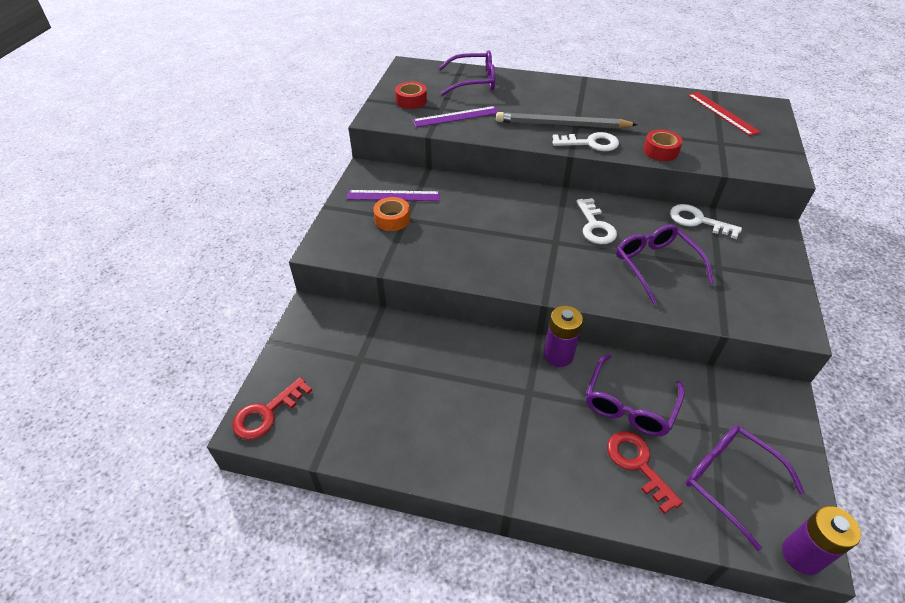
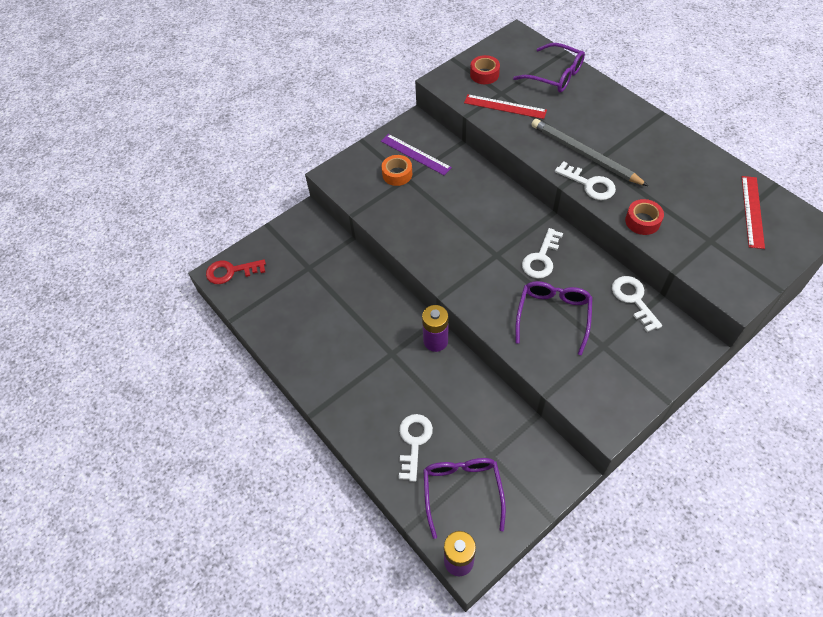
camera: 40 degrees right, 10 degrees up
purple ruler [412,106,499,127] -> red ruler [464,94,547,119]
purple glasses [586,354,685,436] -> none
red key [607,431,683,514] -> white key [399,414,433,482]

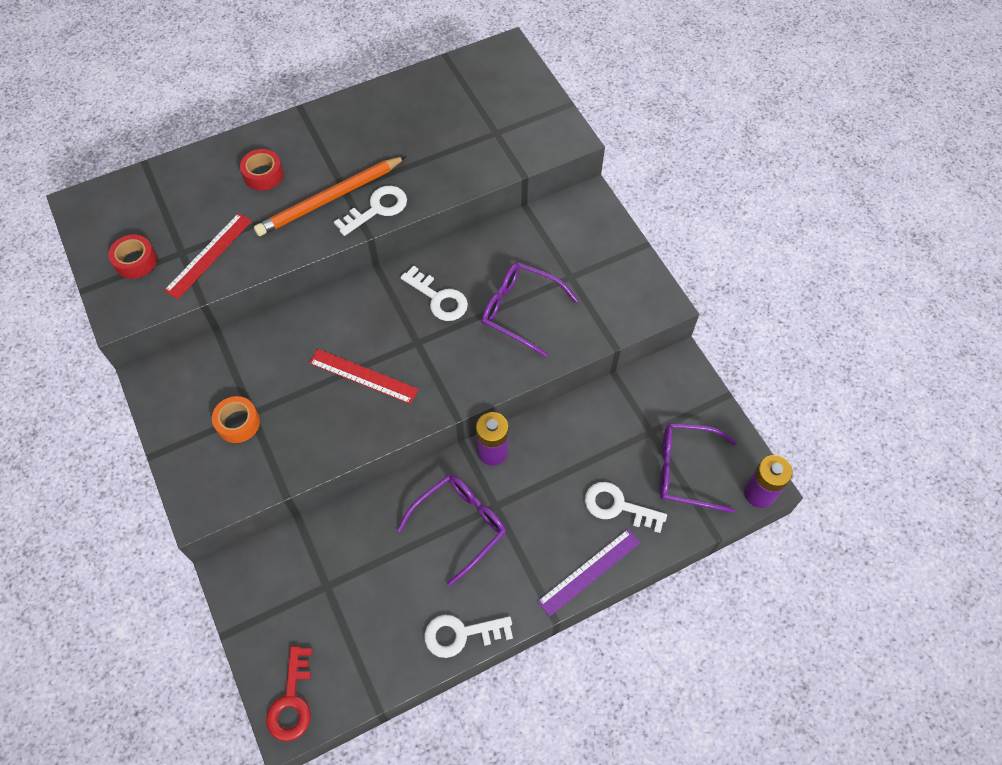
camera: 80 degrees left, 5 degrees up
purple ruler [381,134,452,175] -> purple ruler moved to [537,529,640,617]
purple glasses [513,43,585,93] -> purple glasses moved to [397,474,506,586]
grey pencil [531,119,648,186] -> orange pencil [254,156,406,236]
white key [612,276,662,332] -> white key moved to [425,615,513,658]
red tape [625,199,664,235] -> red tape moved to [240,149,283,191]
red ruler [742,176,765,249] -> red ruler moved to [309,349,419,404]

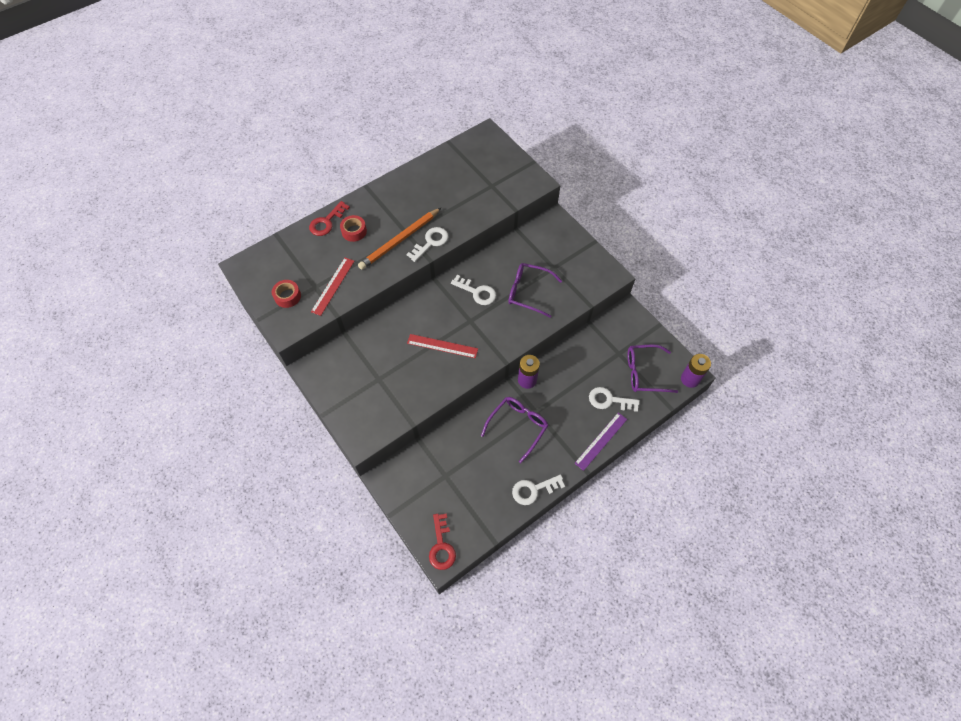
camera: 10 degrees left, 0 degrees up
orange tape [212,396,260,443] -> none
none -> red key [309,201,350,236]

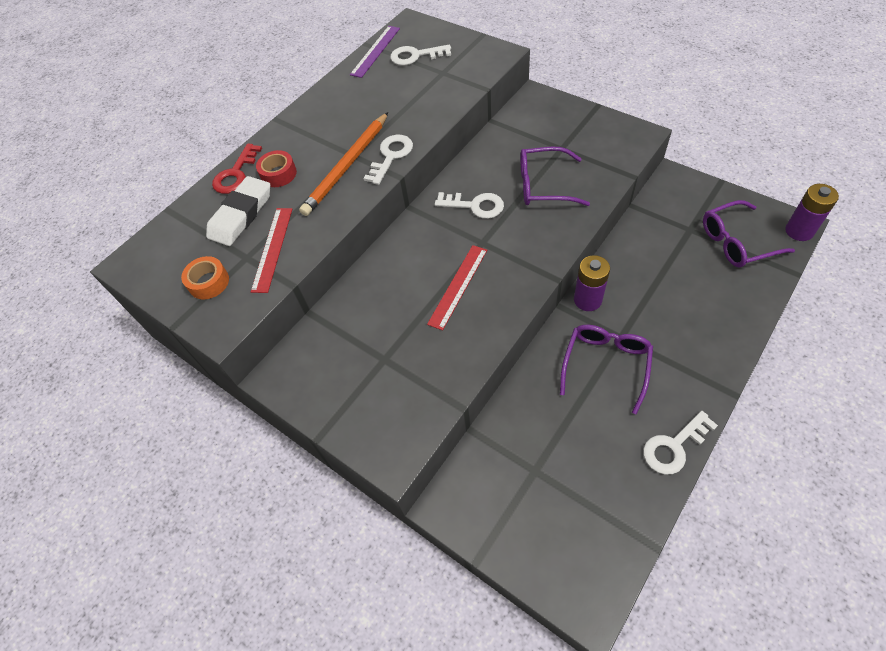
camera: 10 degrees left, 5 degrees down
red tape [272,280,301,308] -> orange tape [181,256,229,299]
red ruler [407,334,478,358] -> red ruler turned 60 degrees counterclockwise [427,245,487,331]
red key [429,513,456,570] -> none
purple ruler [574,413,627,471] -> purple ruler moved to [350,26,400,78]
white key [589,387,640,412] -> white key moved to [390,44,451,65]
none -> white eraser [206,176,271,246]

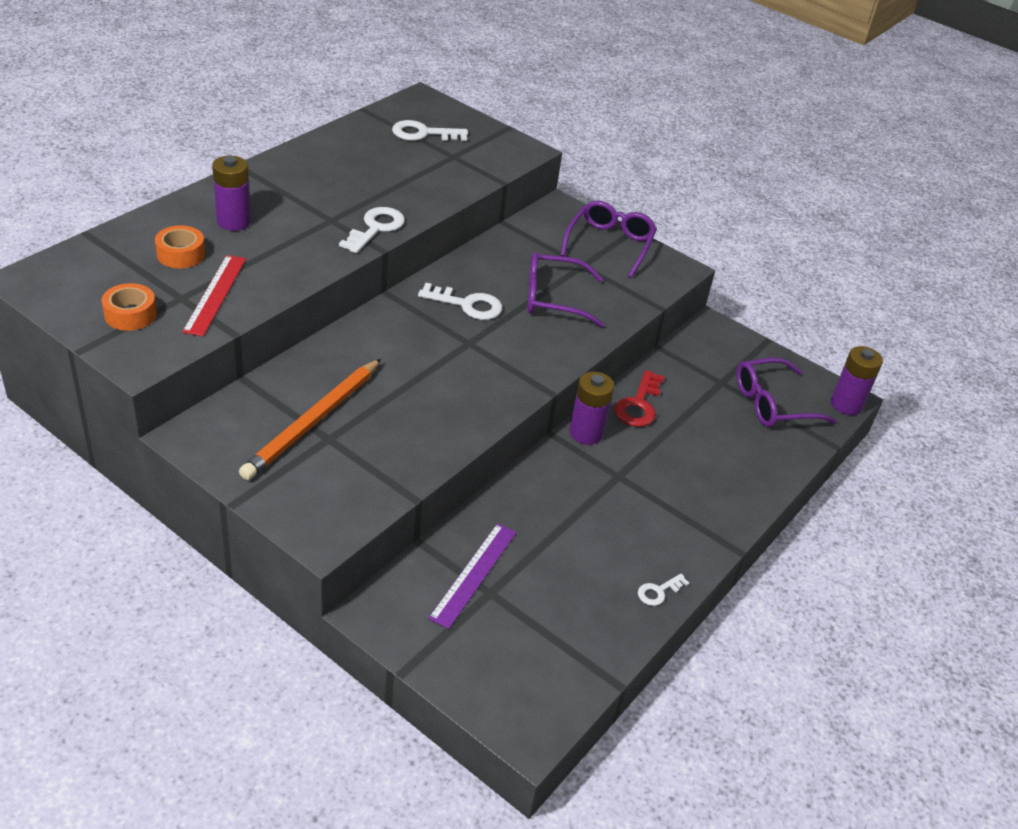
camera: 10 degrees left, 15 degrees down
white eraser [206,176,271,246] -> orange tape [155,225,205,268]
red key [212,144,262,194] -> red key moved to [614,370,665,427]
red tape [256,150,297,187] -> purple battery [212,156,251,231]
orange pencil [299,112,388,216] -> orange pencil moved to [239,359,381,480]
purple ruler [350,26,400,78] -> purple ruler moved to [428,523,517,629]
red ruler [427,245,487,331] -> none
purple glasses [560,325,653,414] -> purple glasses moved to [561,201,657,278]
white key [643,411,718,474] -> white key [638,574,689,606], size x0.57

